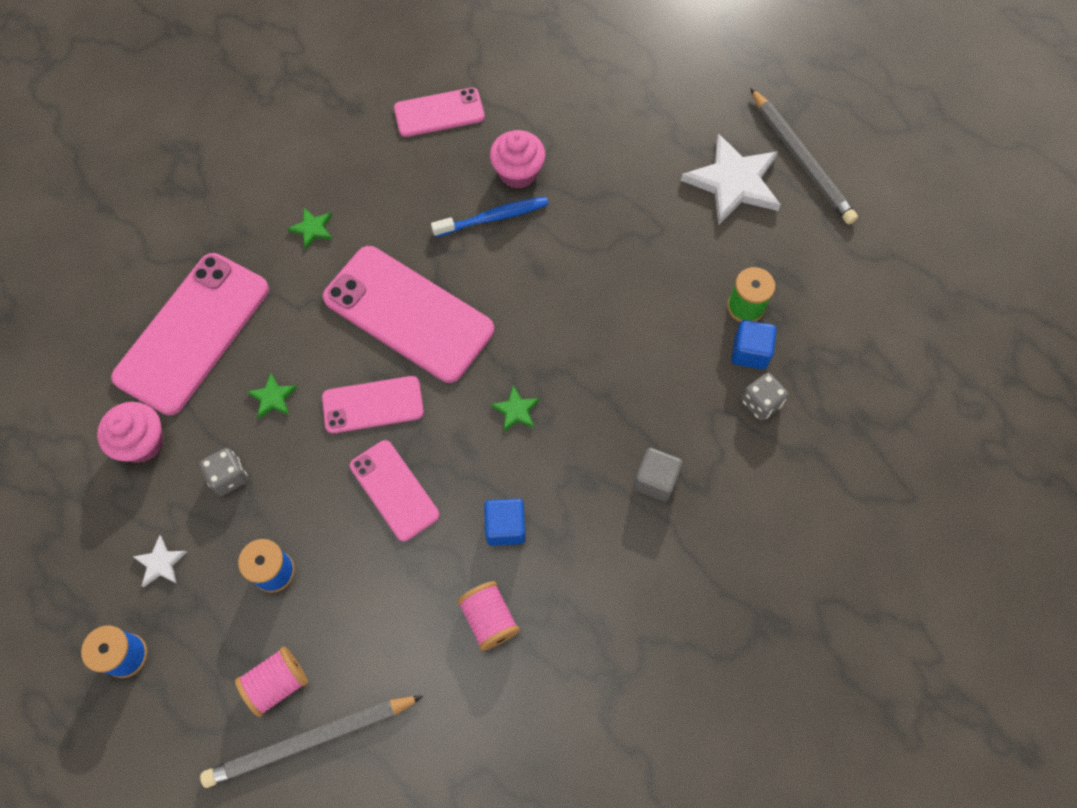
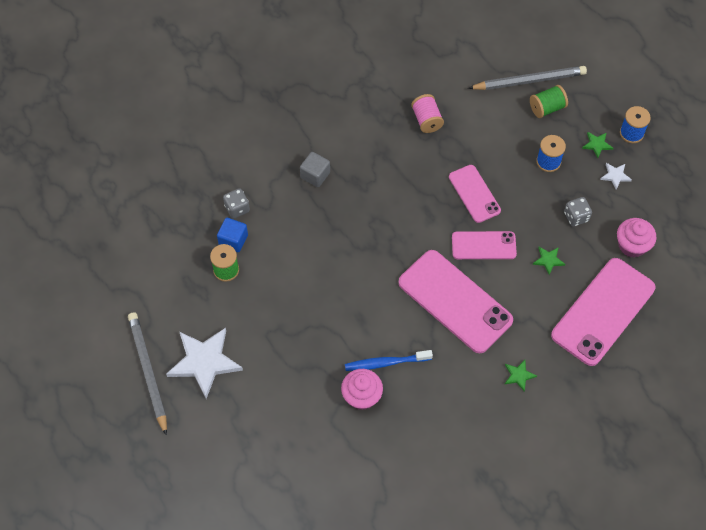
camera: 170 degrees left, 5 degrees down
pink spool [235,647,308,717] -> green spool [530,85,568,118]
pink phone [394,87,485,137] -> none
blue cube [484,499,526,546] -> none
green star [491,386,540,432] -> green star moved to [582,132,613,158]

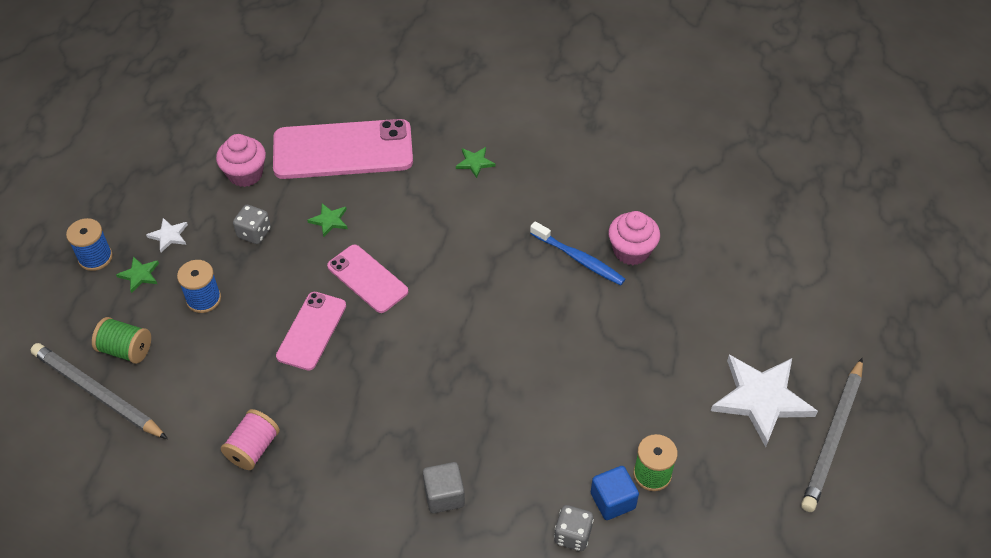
camera: 135 degrees left, 10 degrees down
pink phone [398,250,513,353] -> none

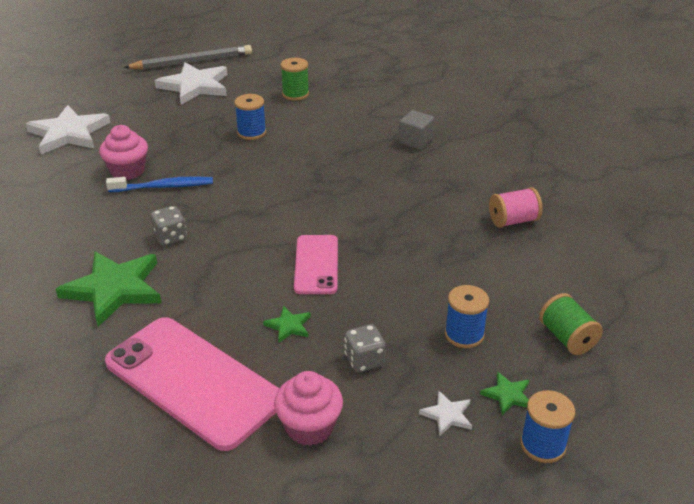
camera: 135 degrees left, 15 degrees down
grey pencil [31,343,168,439] -> none
pink phone [276,292,346,371] -> none
green star [456,147,495,178] -> green star [56,251,161,327], size x2.25
blue toothbrush [530,221,625,285] -> blue toothbrush turned 90 degrees clockwise [106,176,213,192]
grey dice [554,505,594,551] -> grey dice moved to [151,206,187,246]
blue cube [591,466,639,520] -> none
none -> white star [26,105,110,154]
none -> blue spool [234,94,266,140]

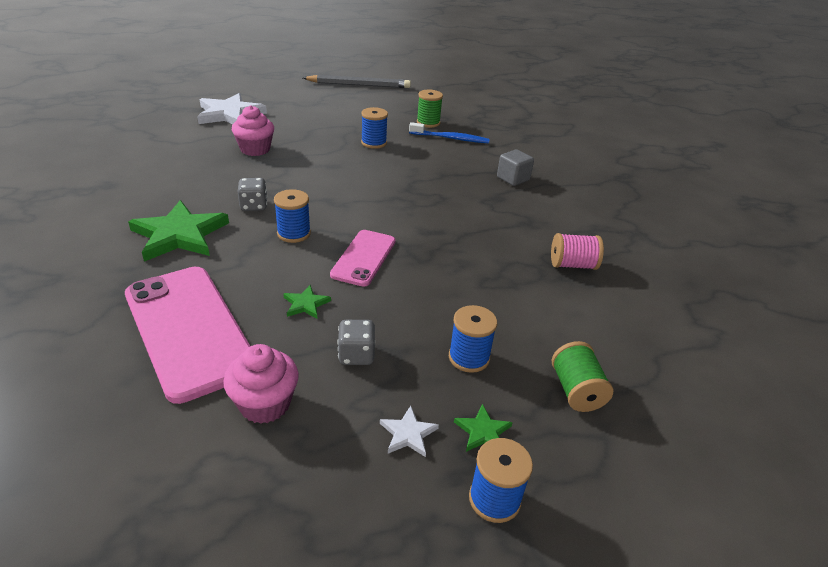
camera: 15 degrees right, 0 degrees up
blue toothbrush [106,176,213,192] -> blue toothbrush moved to [409,122,490,144]
white star [155,62,227,105] -> none
none -> blue spool [274,189,311,243]

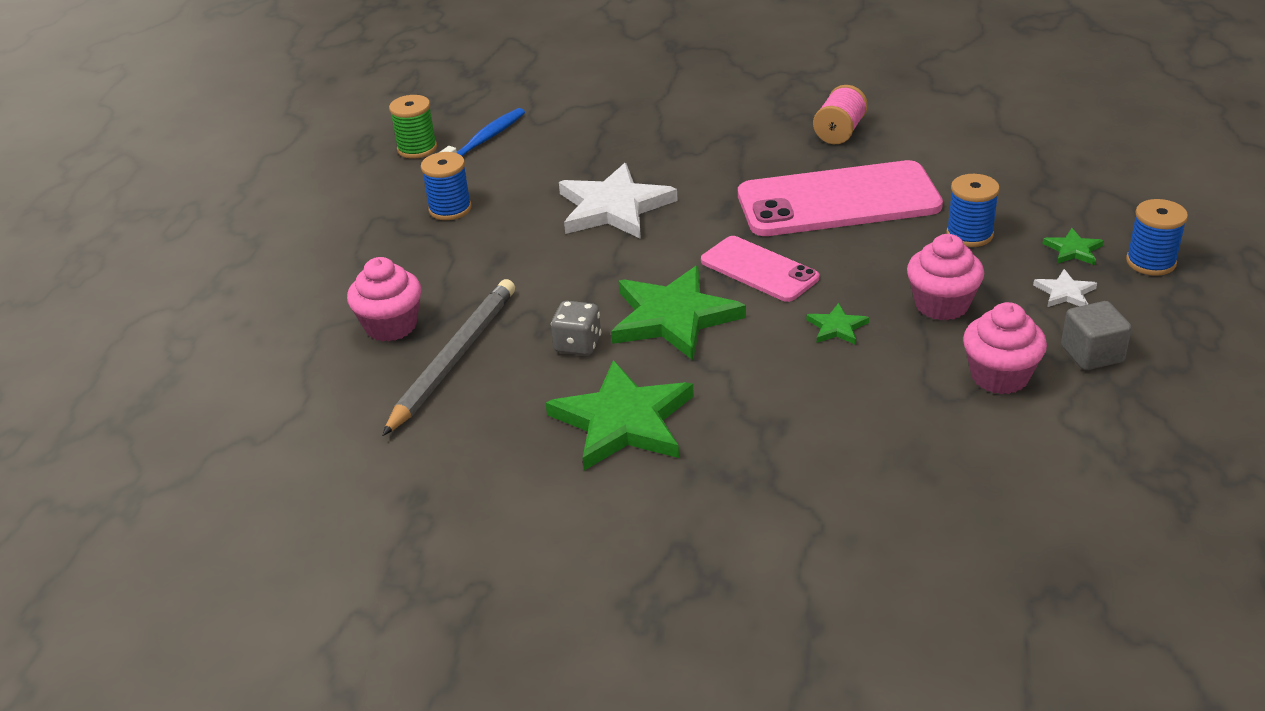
camera: 60 degrees left, 0 degrees up
pink phone [125,267,250,404] -> pink phone moved to [738,160,943,236]
white star [197,93,267,124] -> white star moved to [559,163,678,239]
blue spool [274,189,311,243] -> green star [611,266,746,360]
grey pencil [303,75,411,88] -> grey pencil moved to [382,279,515,436]
grey dice [338,320,375,365] -> pink cupcake [907,234,984,321]
grey cube [497,149,534,186] -> grey cube moved to [1061,301,1132,370]
green spool [552,341,613,412] -> none

